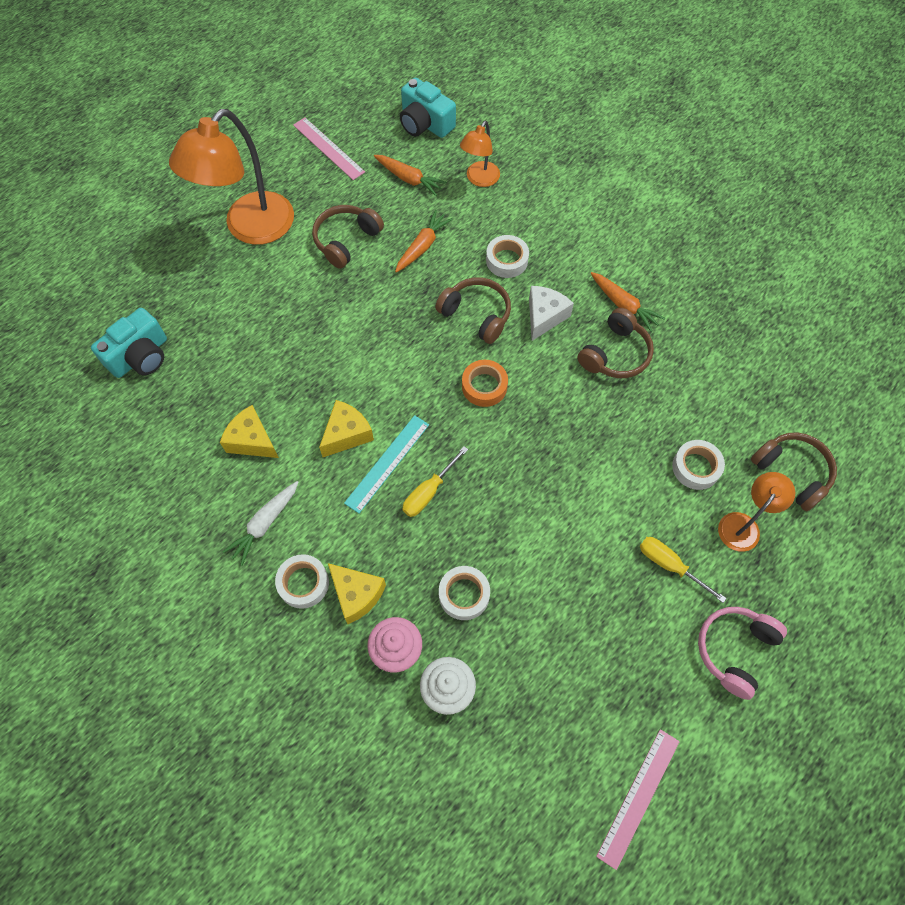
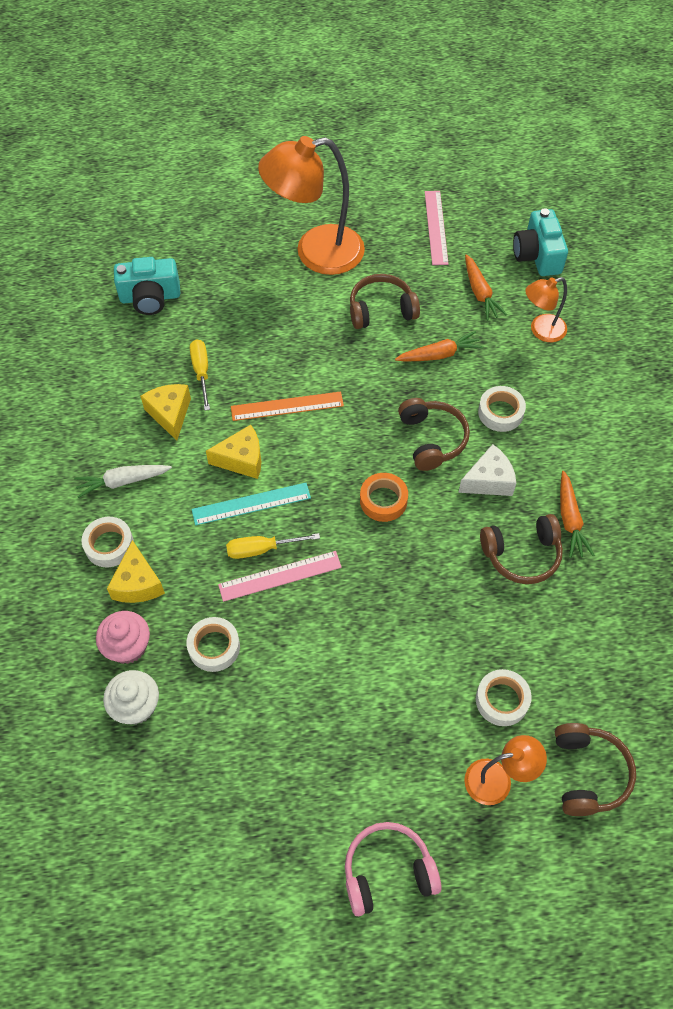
camera: 40 degrees right, 5 degrees down
pink ruler [596,729,680,870] -> pink ruler moved to [218,551,342,602]
yellow screwdriver [640,537,727,603] -> yellow screwdriver moved to [190,339,210,411]
none -> orange ruler [231,391,344,421]

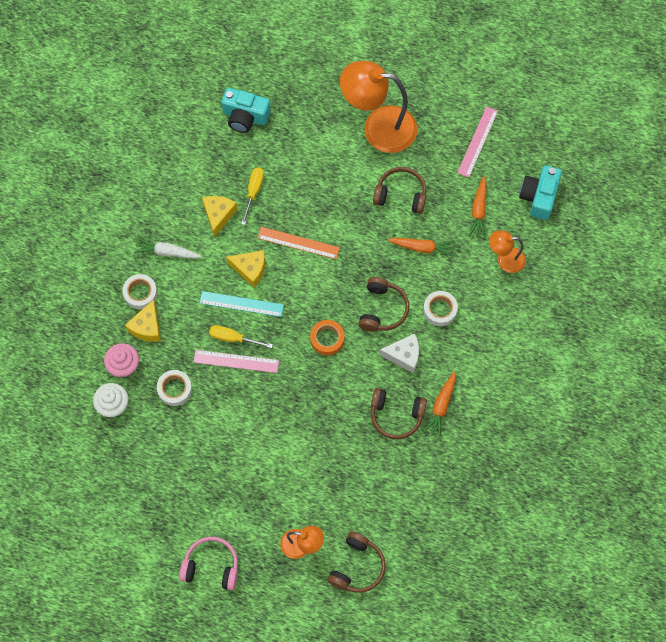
camera: 25 degrees right, 10 degrees up
white tape [476,669,532,726] -> none

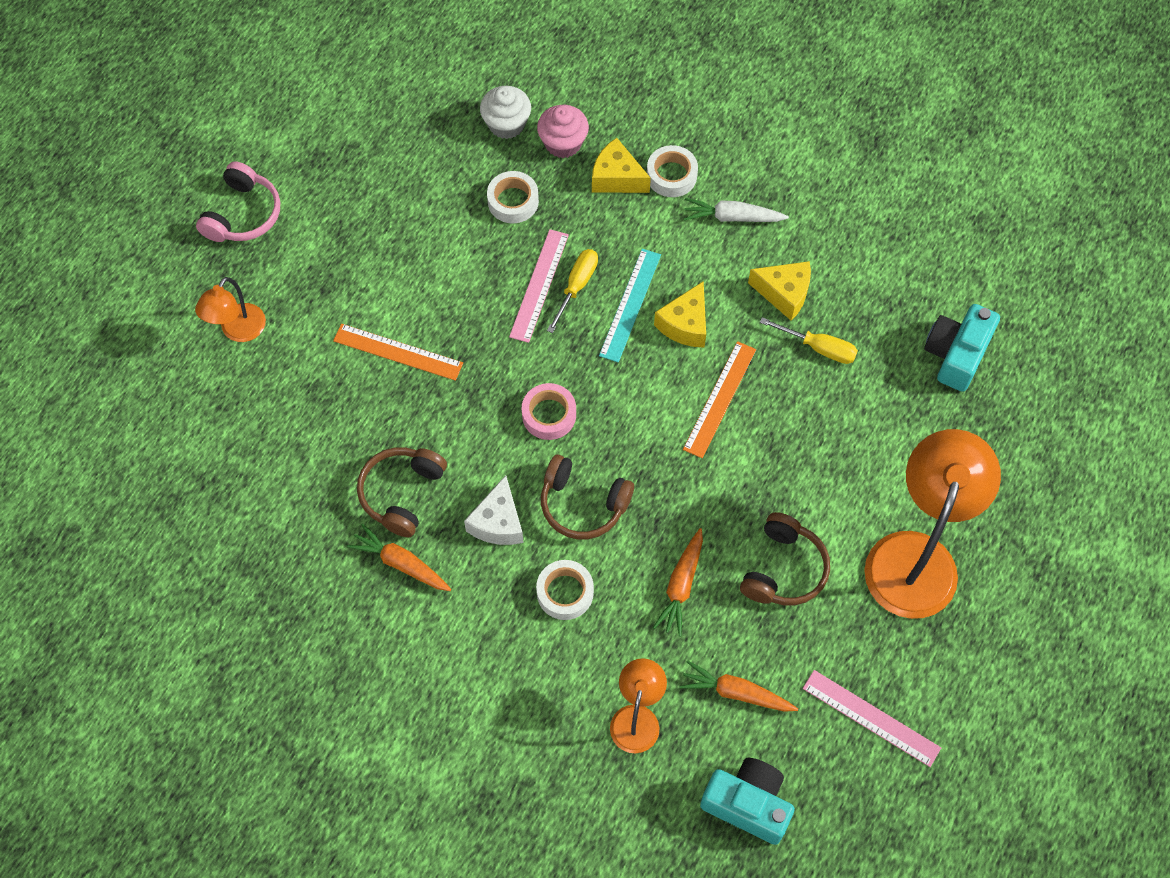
camera: 100 degrees right, 5 degrees down
white carrot [134,238,202,259] -> white carrot turned 105 degrees counterclockwise [684,198,789,222]
orange tape [310,320,344,355] -> pink tape [522,383,576,440]
brown headphones [327,531,386,593] -> none
none -> orange ruler [333,324,463,381]

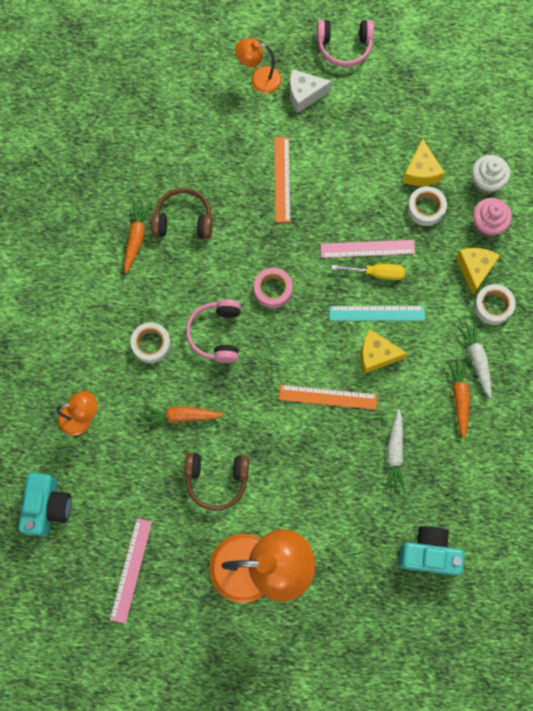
camera: 70 degrees right, 10 degrees up
white cheese [464,475,524,545] -> white cheese moved to [290,69,332,113]
brown headphones [541,455,634,539] -> pink headphones [186,299,241,363]
orange carrot [680,661,798,712] -> orange carrot moved to [447,359,470,439]
yellow cheese [748,261,811,321] -> yellow cheese moved to [402,139,445,186]
yellow screwdriver [760,317,858,364] -> white carrot [385,409,405,491]

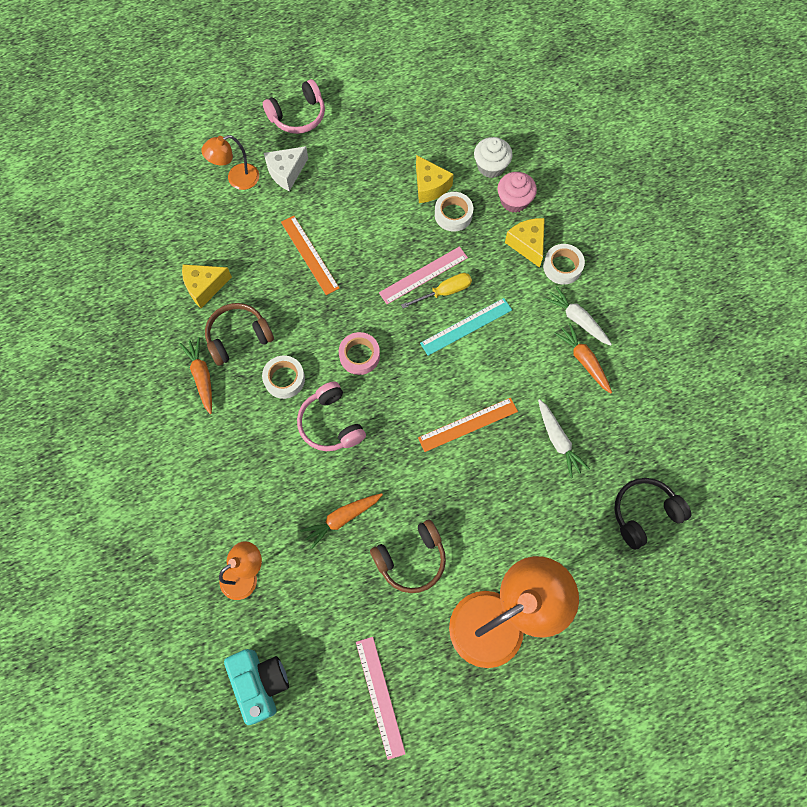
camera: 30 degrees left, 5 degrees down
white tape [130,322,171,363] -> white tape moved to [262,356,305,399]
yellow cheese [361,329,408,374] -> yellow cheese moved to [182,264,232,308]
turquoise camera [399,526,465,575] -> black headphones [614,478,692,550]

